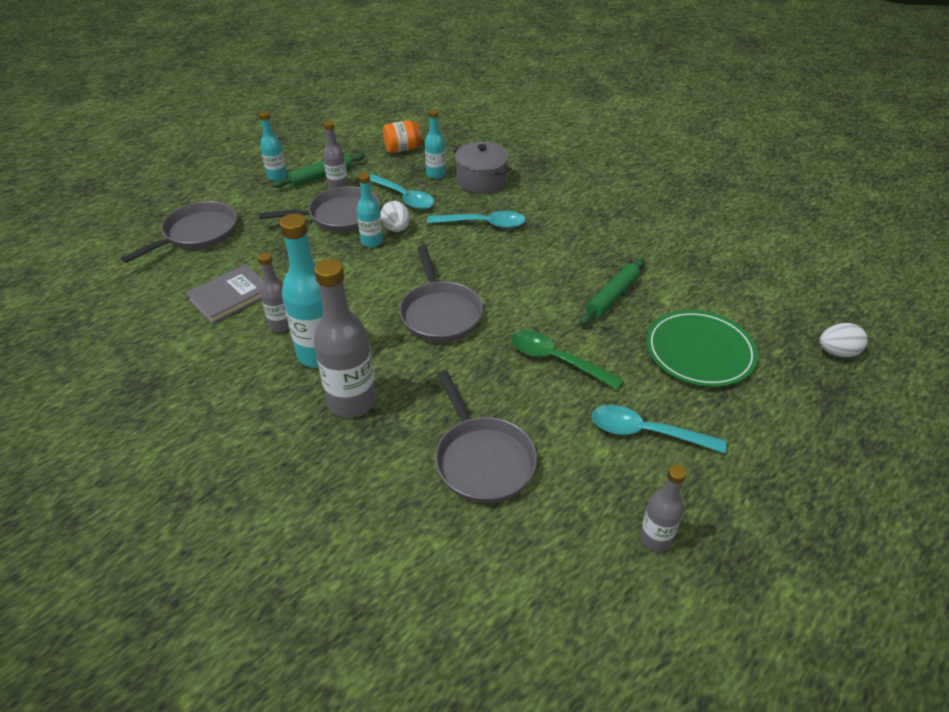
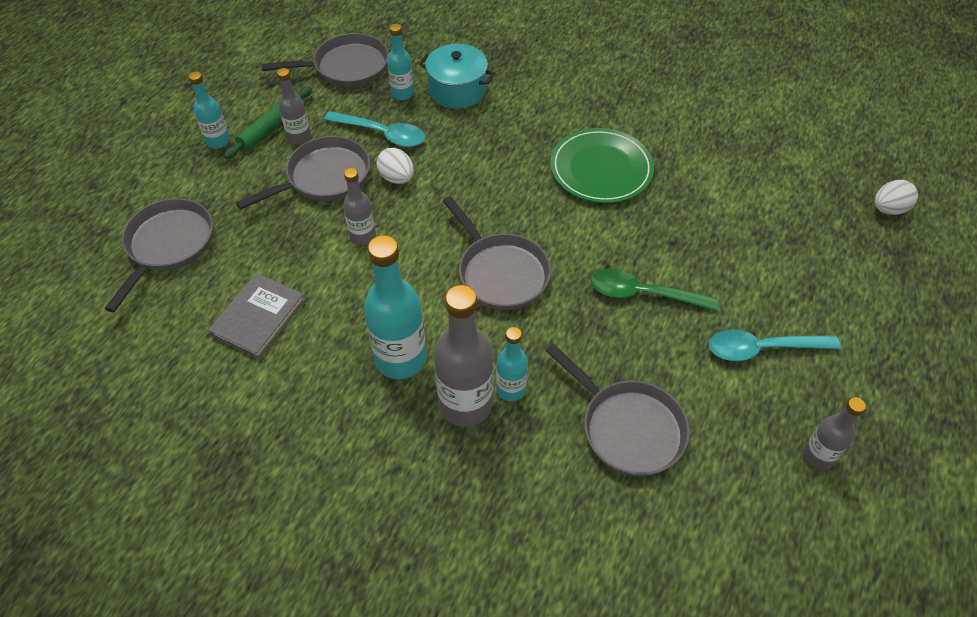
camera: 20 degrees left, 10 degrees up
grey bottle [258,252,289,332] -> grey bottle moved to [343,168,376,245]
turquoise bottle [357,173,383,247] -> turquoise bottle moved to [496,327,528,401]
orange jar [383,120,422,153] -> grey pan [261,33,389,87]
turquoise spoon [427,211,526,228] -> none
grey pot [453,142,511,193] -> turquoise pot [419,44,495,109]
green rolling pin [580,258,645,325] -> none
green plate [646,310,758,387] -> green plate moved to [550,128,654,203]

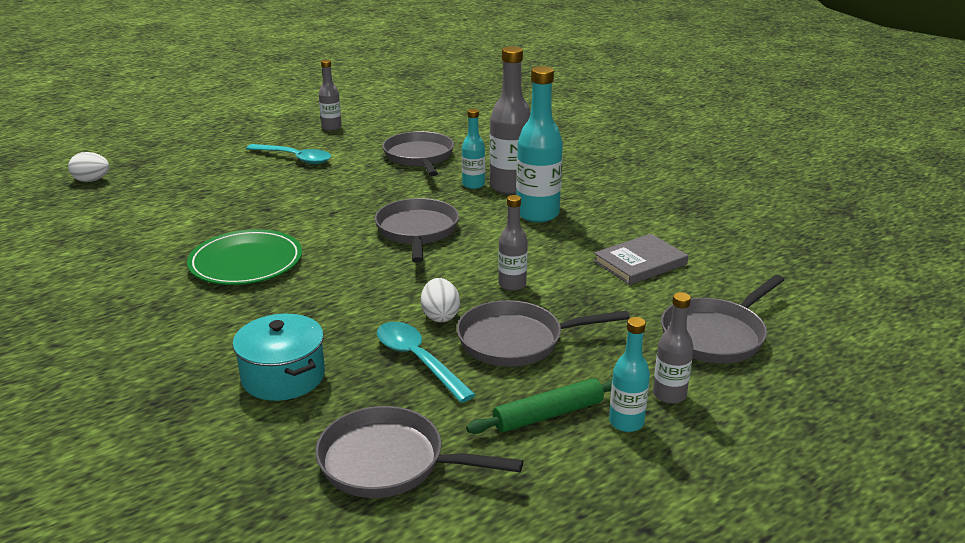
camera: 150 degrees left, 25 degrees down
grey bottle [277,68,311,145] -> grey bottle moved to [653,292,694,404]
turquoise bottle [387,24,414,100] -> none
green spoon [591,269,718,311] -> none

